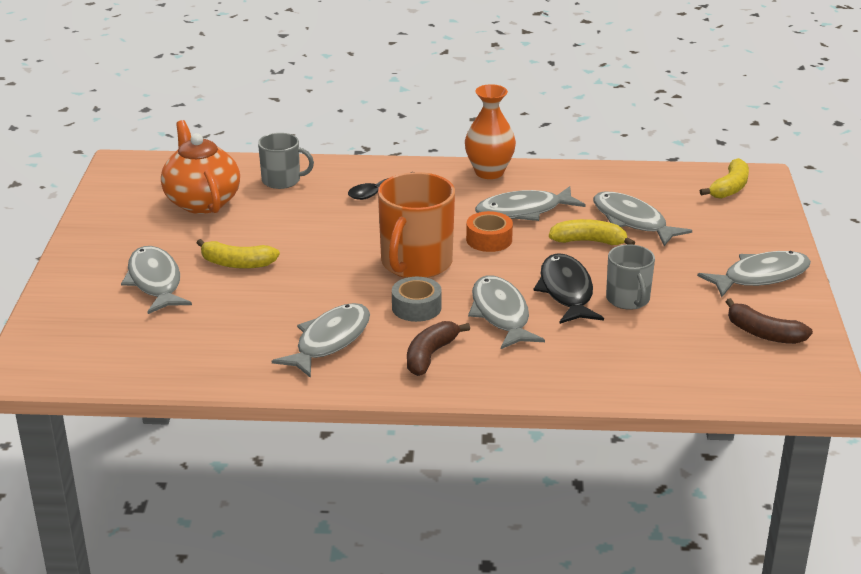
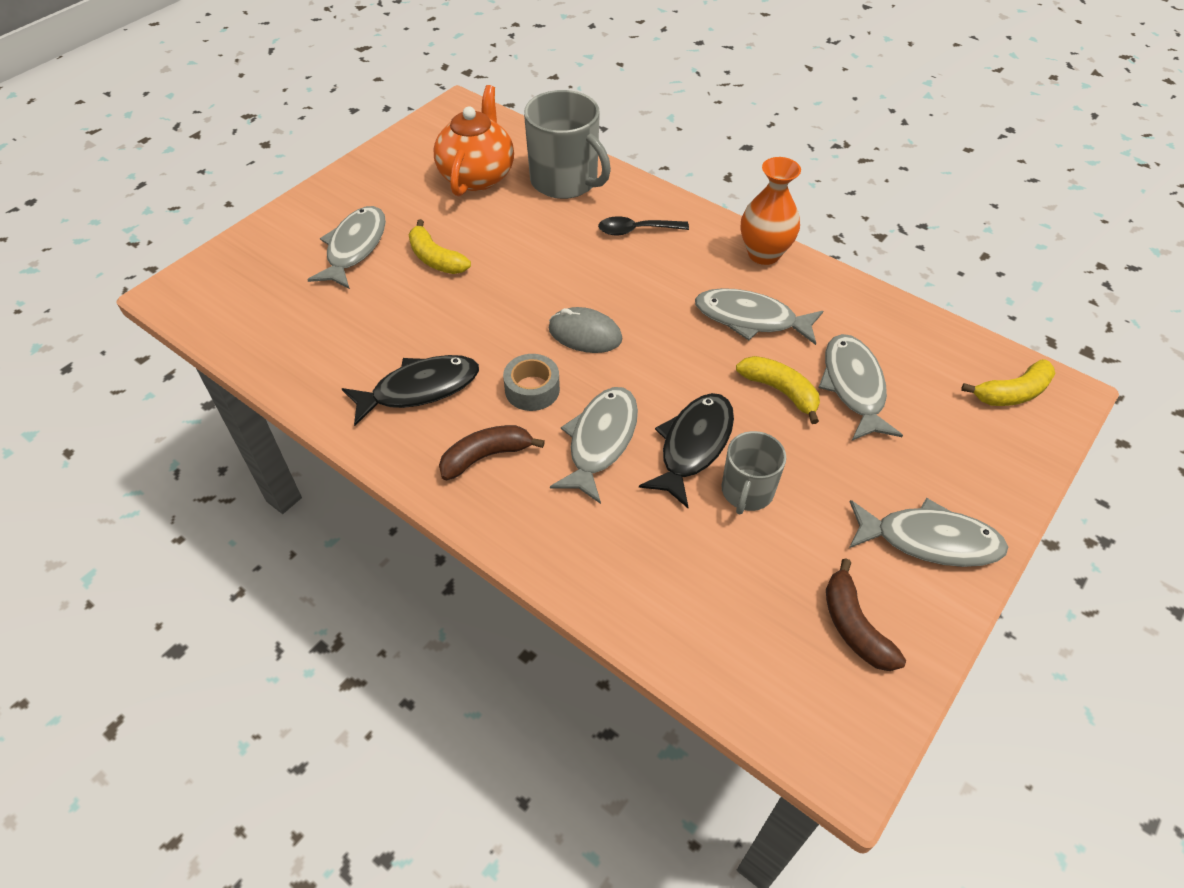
camera: 35 degrees right, 20 degrees up
grey mug [258,133,314,189] -> grey mug [524,90,611,199], size x1.71
grey fish [272,303,370,378] -> black fish [342,355,479,426]
orange mug [378,172,455,278] -> grey mouse [548,307,622,353]
orange tape [466,211,513,252] -> none

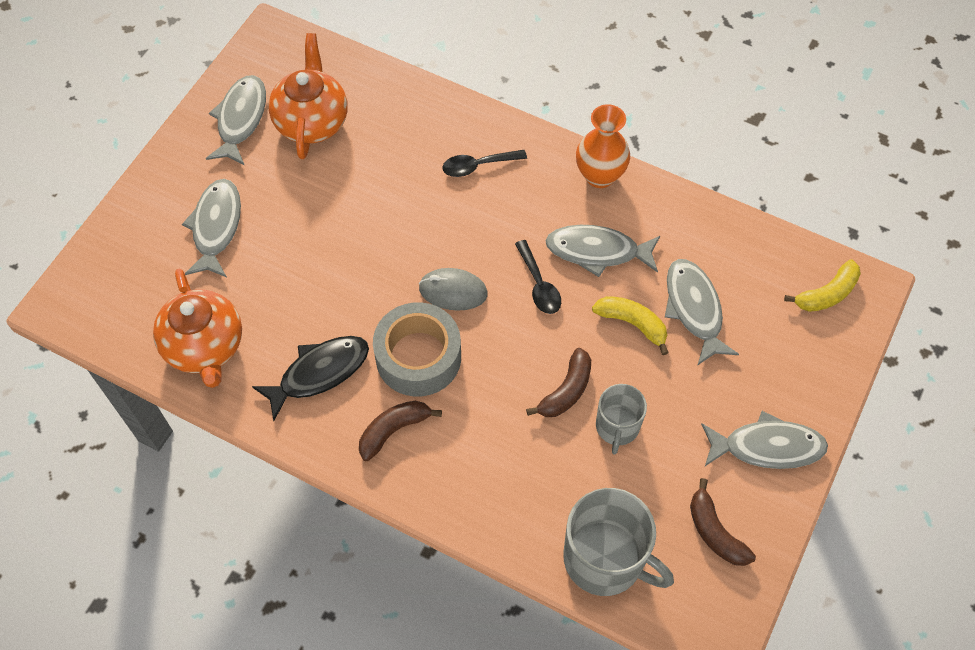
camera: 10 degrees left, 10 degrees up
yellow banana [409,219,471,274] -> none
grey tape [503,354,560,411] -> grey tape [373,302,461,396], size x1.77
grey mug [524,90,611,199] -> grey mug moved to [563,488,674,596]
grey fish [550,387,638,504] -> grey fish moved to [206,75,266,165]
black fish [639,393,734,508] -> brown banana [526,348,591,417]
none -> orange teapot [153,269,242,388]
none -> black spoon [515,240,561,314]

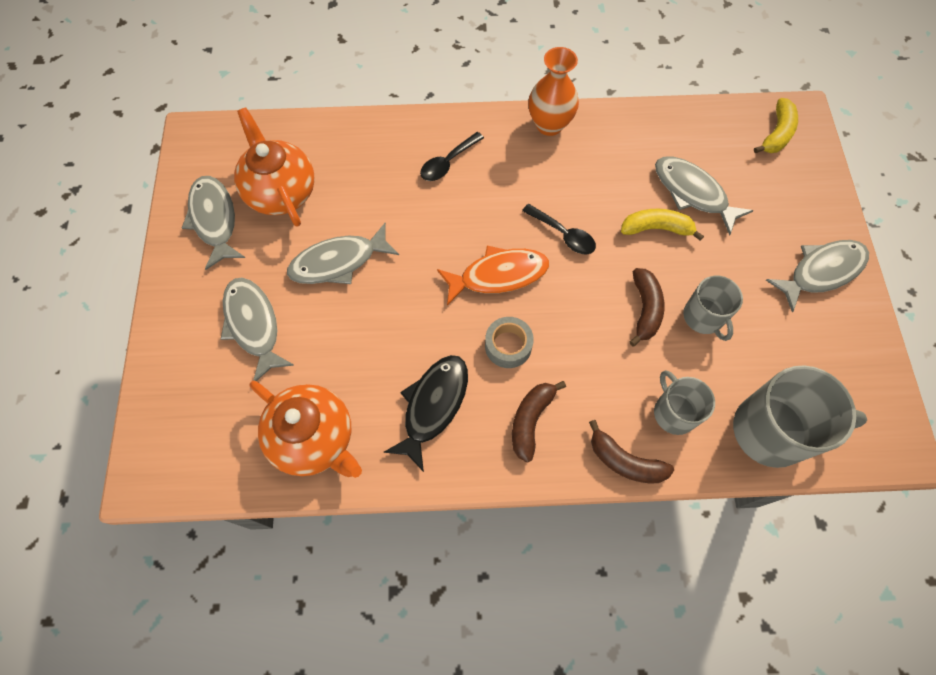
camera: 30 degrees left, 5 degrees up
grey tape [373,302,461,396] -> grey tape [485,317,534,368], size x0.57
grey mouse [419,268,488,311] -> orange fish [437,246,549,305]
grey fish [545,225,660,277] -> grey fish moved to [287,223,399,284]
brown banana [690,478,756,566] -> brown banana moved to [589,420,674,483]
none -> grey mug [654,370,715,435]

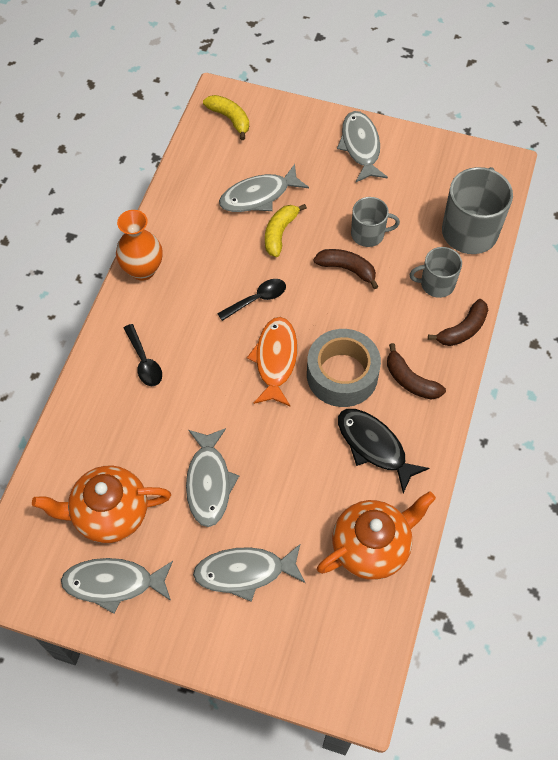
camera: 70 degrees left, 5 degrees down
grey tape [485,317,534,368] -> grey tape [307,329,381,407], size x1.77

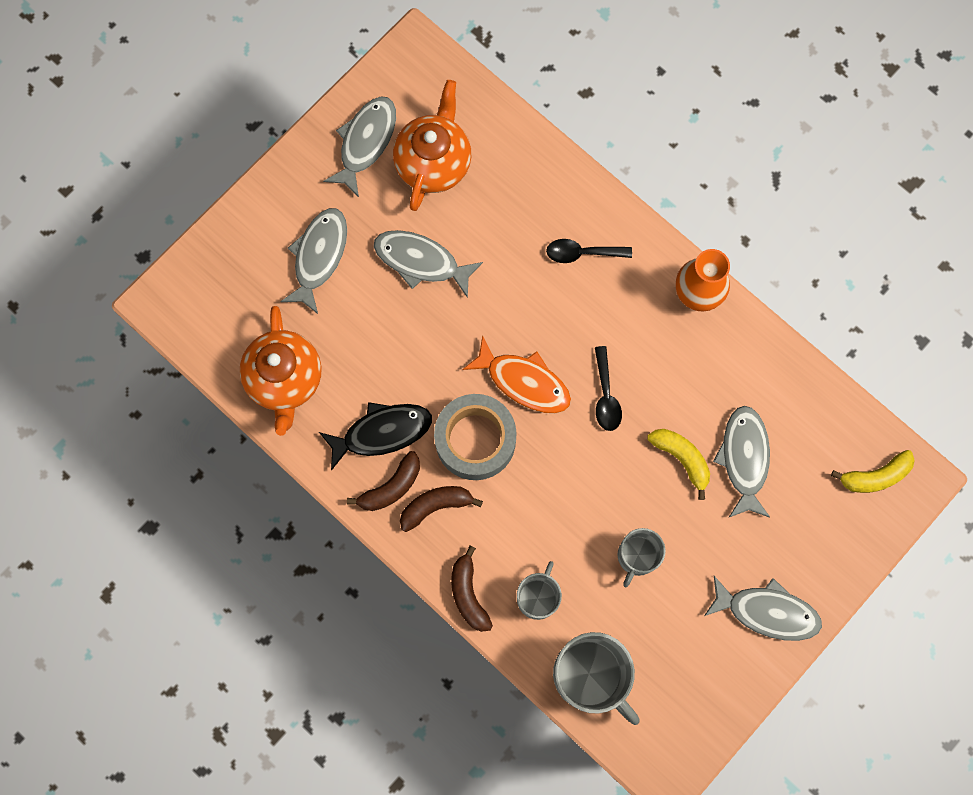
camera: 115 degrees right, 15 degrees up
brown banana [313,249,379,289] -> brown banana moved to [347,451,420,511]

